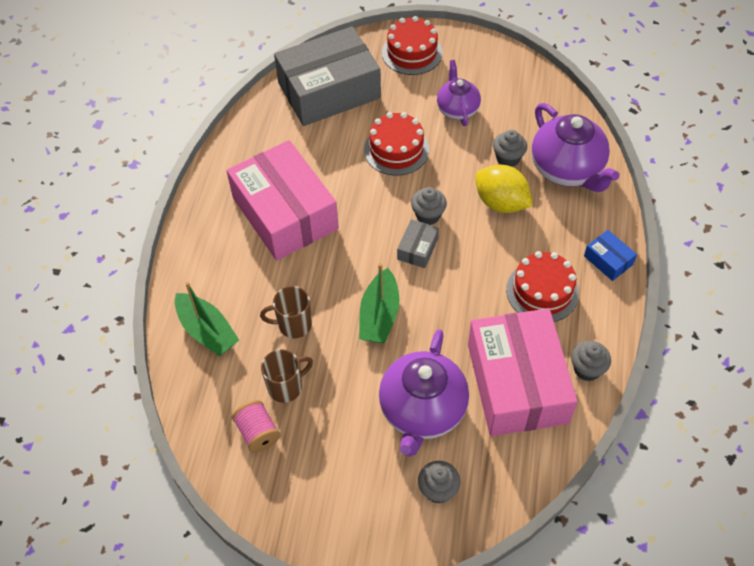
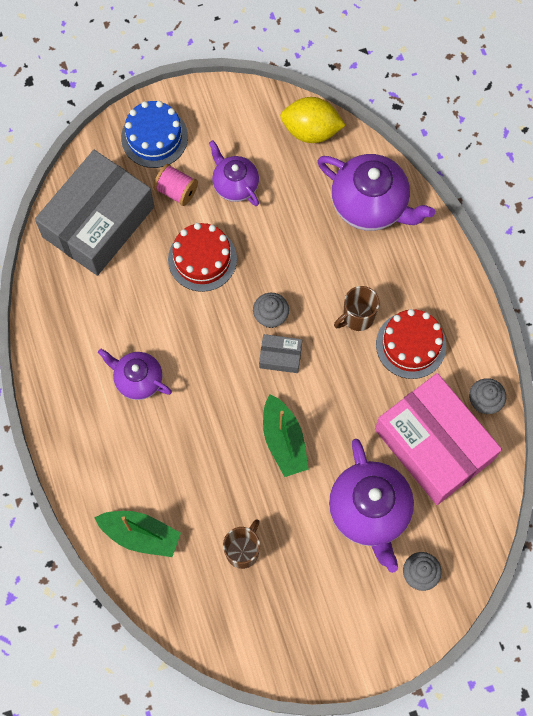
camera: 30 degrees left, 15 degrees up
pink box [226,140,339,261] -> purple teapot [98,349,172,400]
pink spool [232,400,280,453] -> pink spool moved to [153,164,198,206]
brown mug [260,286,312,338] -> brown mug moved to [334,286,379,331]
red cake [382,16,443,75] -> blue cake [121,101,188,168]
grey box [397,219,439,268] -> grey box turned 75 degrees counterclockwise [259,334,302,373]
yellow lemon [475,165,533,213] -> yellow lemon moved to [280,97,345,143]
grey cupcake [493,130,527,167] -> none
blue box [584,230,637,281] -> none

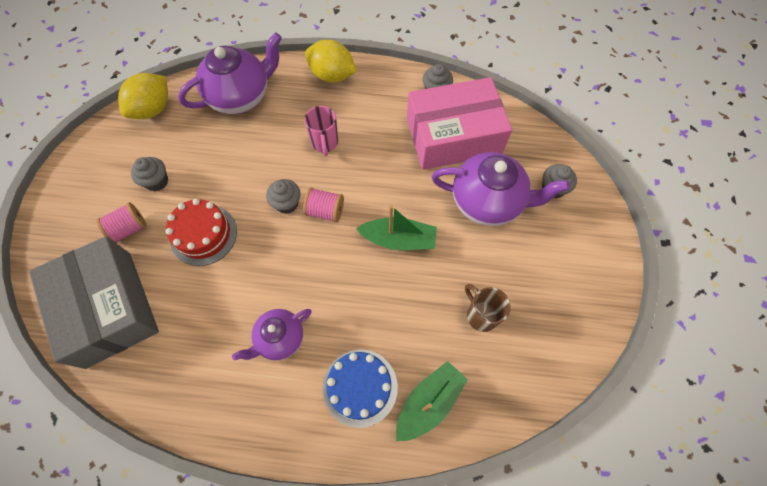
camera: 65 degrees left, 5 degrees down
blue cake [121,101,188,168] -> blue cake moved to [323,350,398,428]
purple teapot [209,140,259,206] -> grey cupcake [131,157,168,191]
grey box [259,334,302,373] -> pink spool [303,188,344,222]
brown mug [334,286,379,331] -> pink mug [304,106,338,156]
red cake [376,309,446,379] -> none
none -> yellow lemon [305,40,357,83]

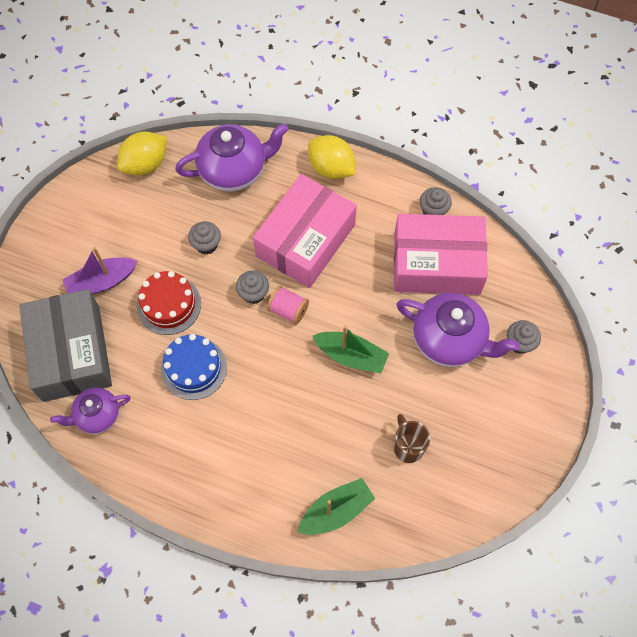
camera: 15 degrees right, 0 degrees up
pink spool [96,202,147,243] -> purple boat [63,247,138,294]
grey cupcake [131,157,168,191] -> grey cupcake moved to [188,221,221,255]
purple teapot [232,309,312,361] -> purple teapot moved to [50,388,131,434]
pink mug [304,106,338,156] -> pink box [253,174,357,288]
blue cake [323,350,398,428] -> blue cake moved to [161,334,227,400]

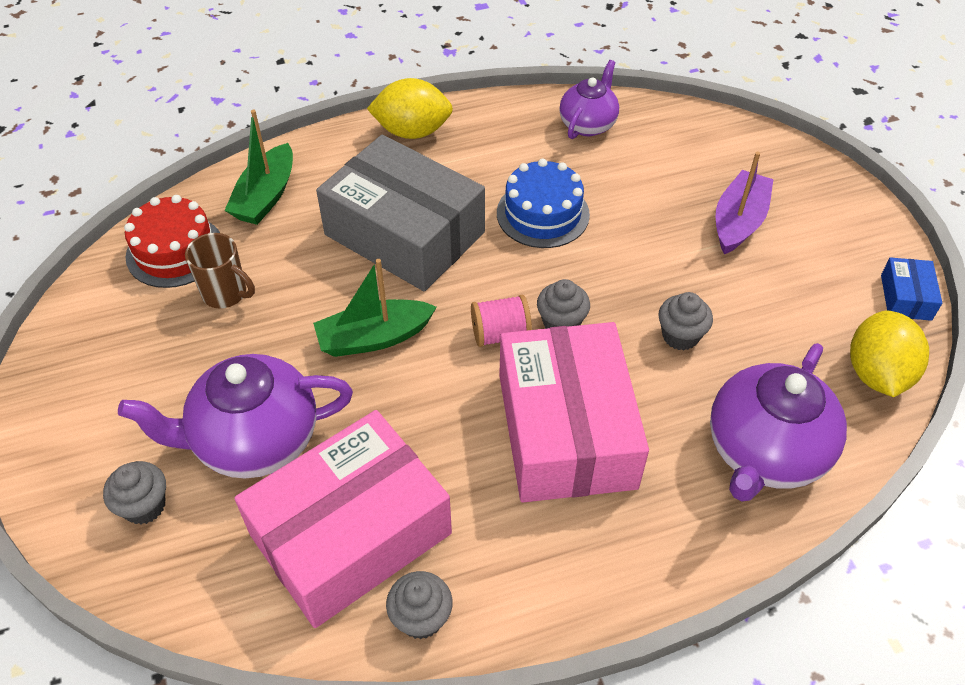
camera: 140 degrees right, 15 degrees down
grey box [19,289,112,402] -> grey box moved to [316,135,485,291]
red cake [137,271,201,335] -> red cake moved to [124,195,220,288]
yellow lemon [308,135,356,179] -> yellow lemon moved to [367,78,453,139]
none -> blue box [881,257,942,321]

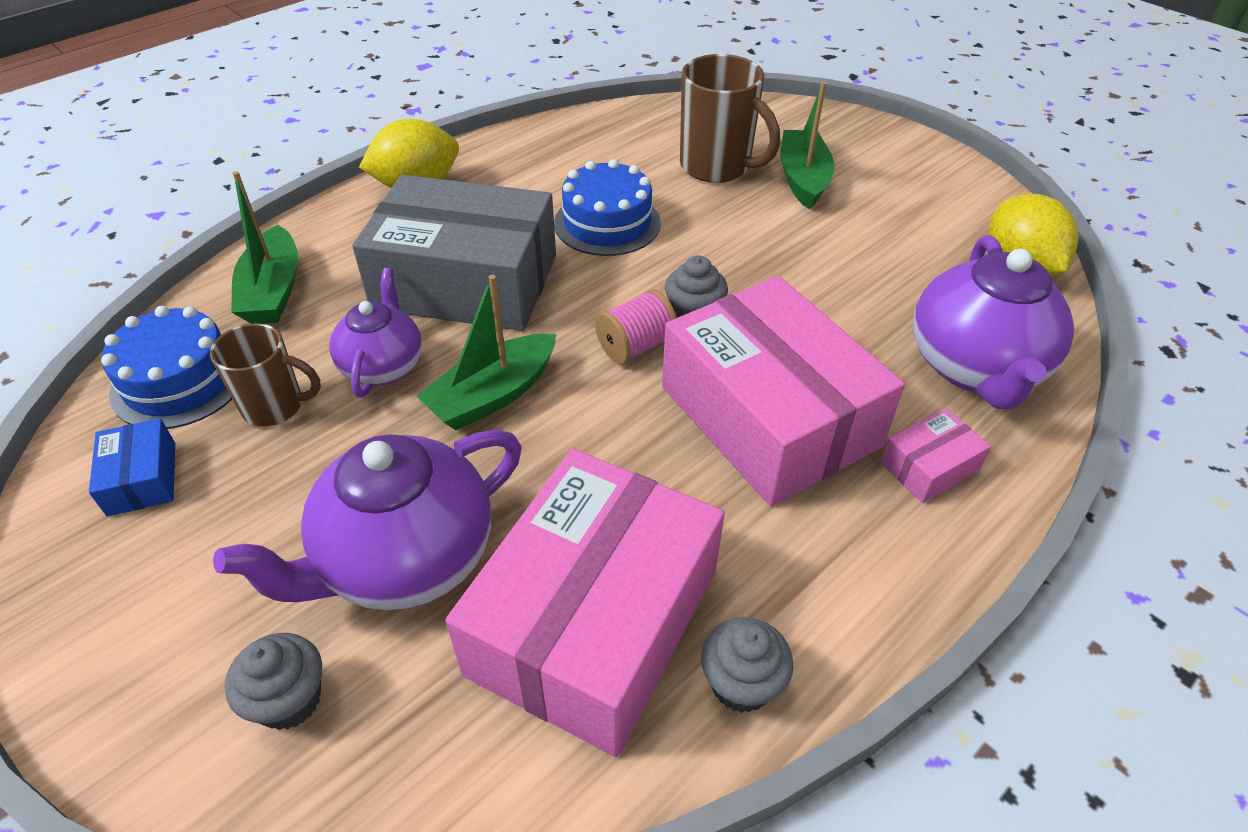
camera: 25 degrees left, 5 degrees down
red cake [124,195,220,288] -> blue cake [101,306,232,429]
purple teapot [559,60,619,139] -> purple teapot moved to [329,268,422,398]
grey cupcake [659,292,713,351] -> none
purple boat [716,152,774,254] -> green boat [780,82,835,210]
blue box [881,257,942,321] -> blue box moved to [89,418,175,517]
none -> brown mug [680,54,780,183]
none -> pink box [880,408,991,503]

